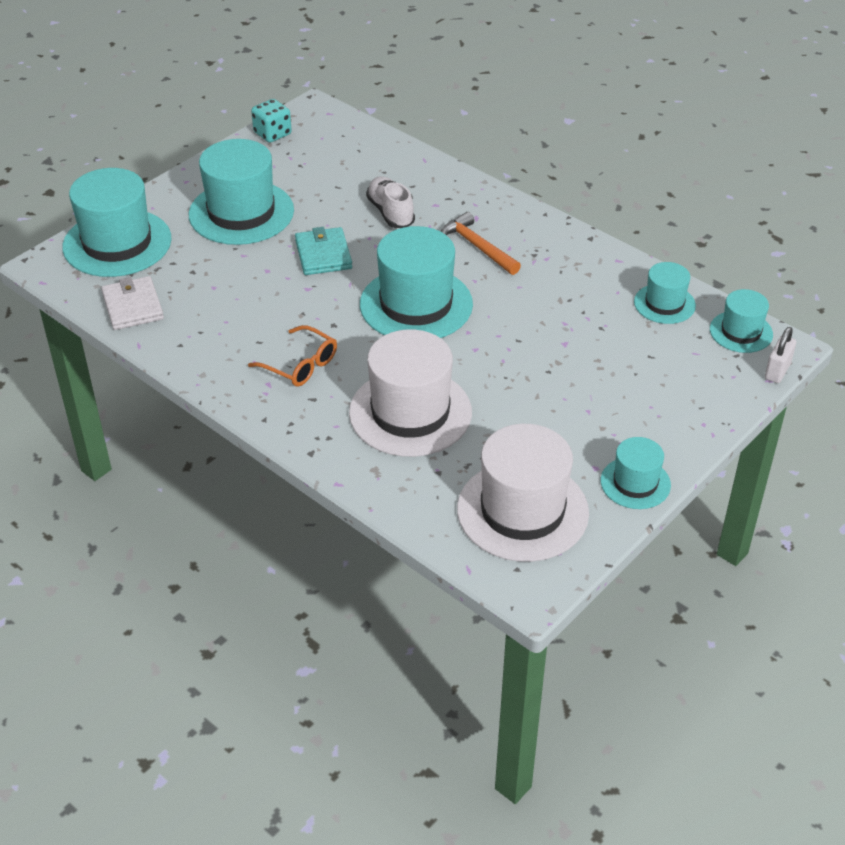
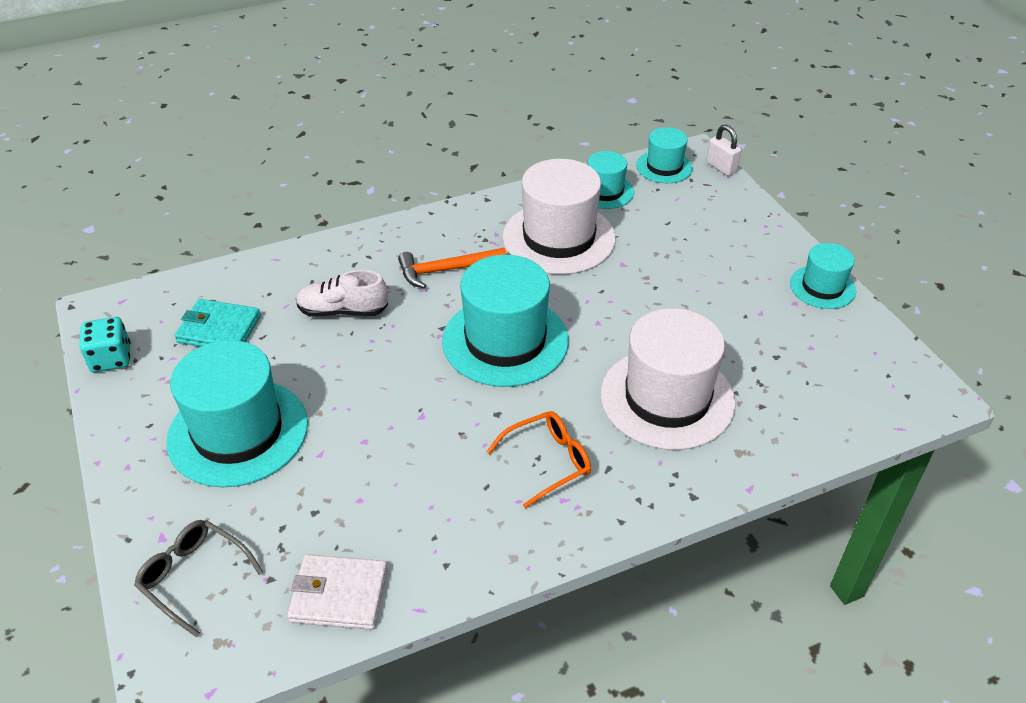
camera: 65 degrees left, 0 degrees up
turquoise hat [62,168,172,277] -> grey glasses [134,520,263,637]
turquoise wallet [295,227,352,275] -> turquoise wallet moved to [175,299,261,347]
white hat [457,424,589,562] -> white hat moved to [502,159,616,275]

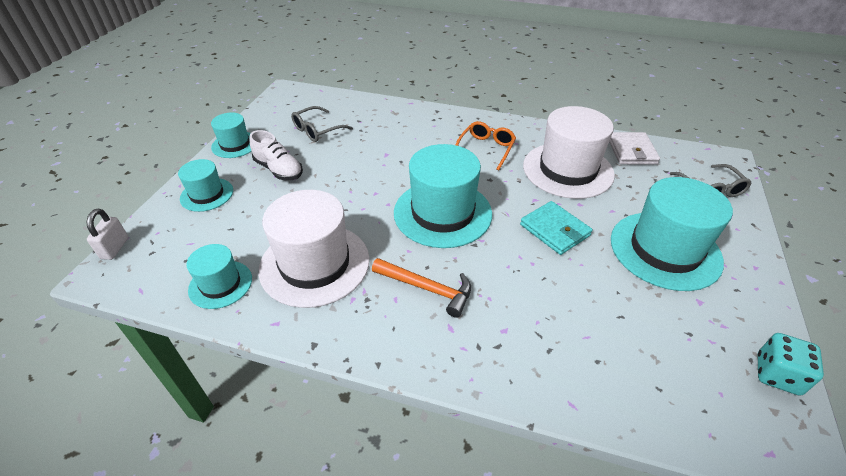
camera: 140 degrees left, 0 degrees up
turquoise wallet [175,299,261,347] -> turquoise wallet moved to [520,201,593,255]
white wallet [287,554,388,630] -> white wallet turned 45 degrees clockwise [609,132,660,164]
white shoe [296,270,388,317] -> white shoe moved to [250,130,303,180]
orange glasses [486,411,591,508] -> orange glasses turned 105 degrees clockwise [456,121,516,171]
white hat [601,308,736,450] -> white hat moved to [523,106,615,199]
turquoise hat [636,127,693,183] -> turquoise hat moved to [178,159,233,212]
none -> grey glasses [291,106,353,142]

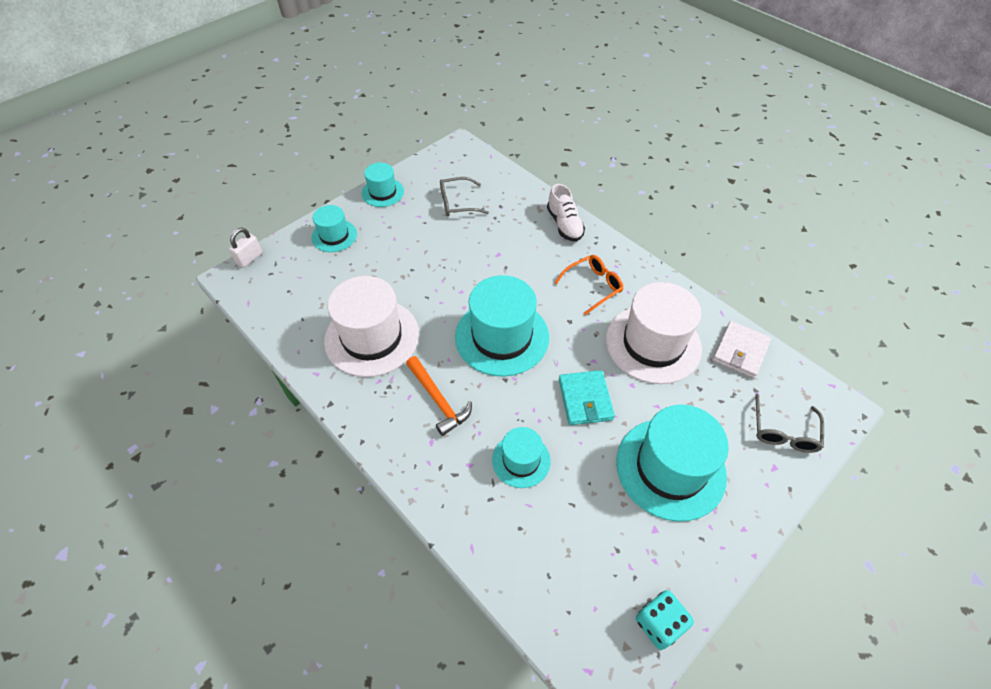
camera: 30 degrees right, 10 degrees up
turquoise hat [186,244,252,309] -> turquoise hat moved to [492,427,551,488]
white shoe [250,130,303,180] -> white shoe moved to [547,184,585,241]

